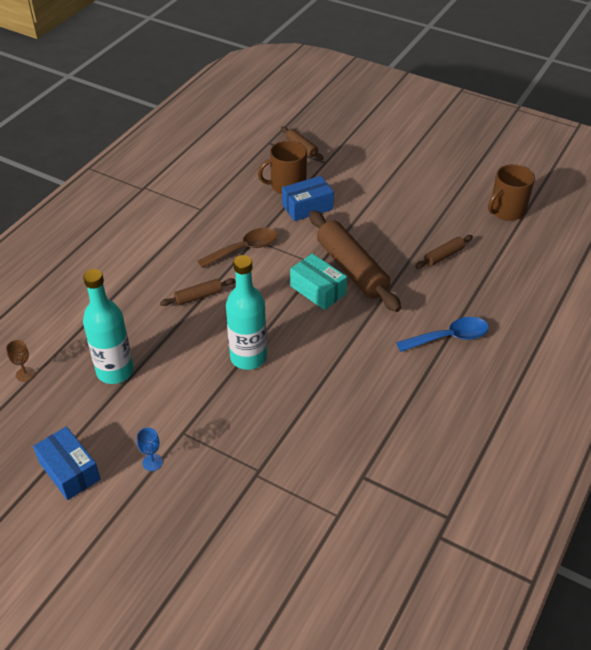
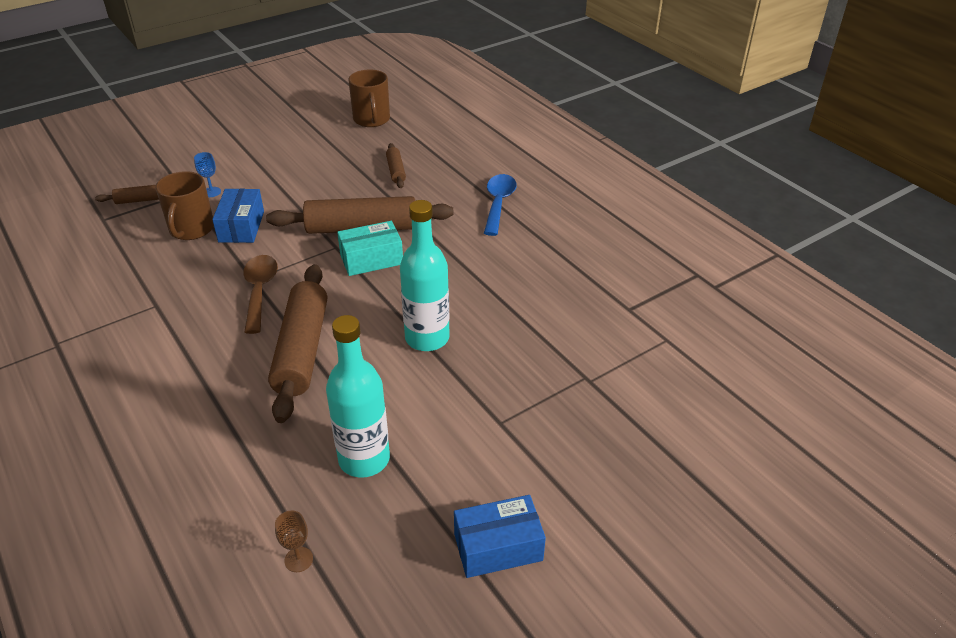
camera: 65 degrees left, 5 degrees down
blue goblet [137,428,163,471] -> blue goblet moved to [194,152,221,197]
brown rolling pin [160,278,235,306] -> brown rolling pin [268,264,327,423], size x2.10

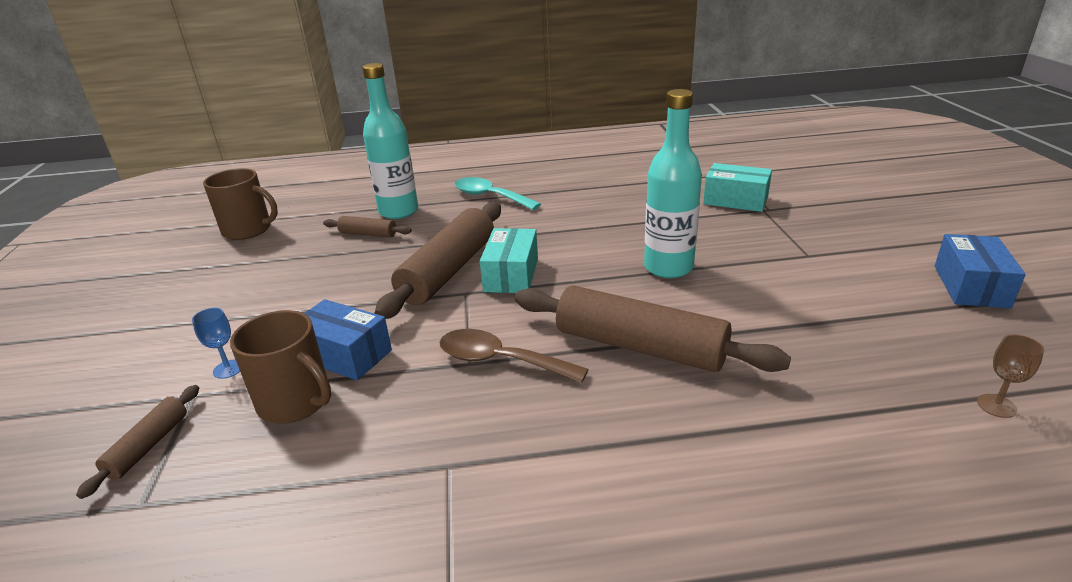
camera: 60 degrees left, 10 degrees down
turquoise bottle [326,315,390,478] -> turquoise bottle moved to [362,63,418,219]
blue spoon [484,174,517,236] -> turquoise spoon [455,177,541,210]
none -> turquoise box [703,163,772,212]

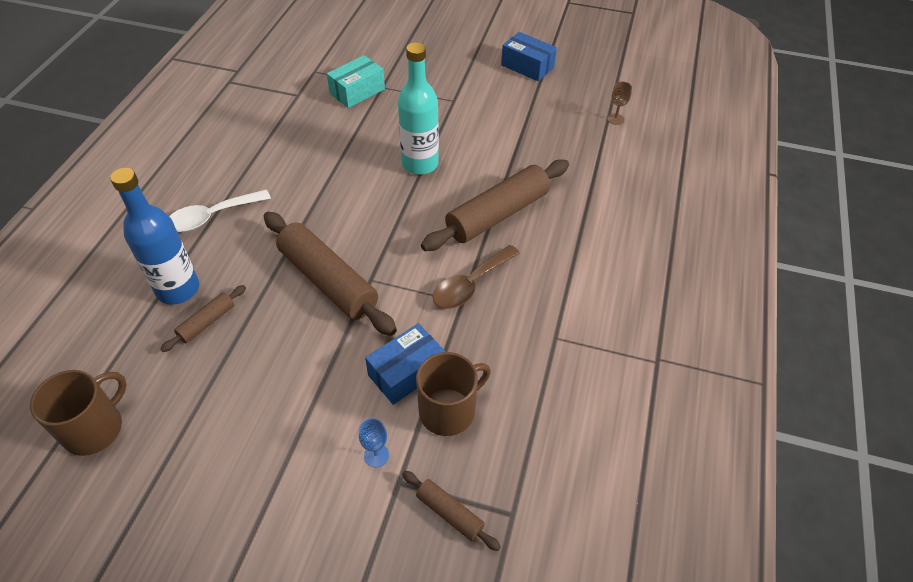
camera: 70 degrees left, 20 degrees up
turquoise bottle [362,63,418,219] -> blue bottle [110,168,199,304]
turquoise spoon [455,177,541,210] -> white spoon [169,190,271,232]
turquoise box [480,228,538,293] -> none

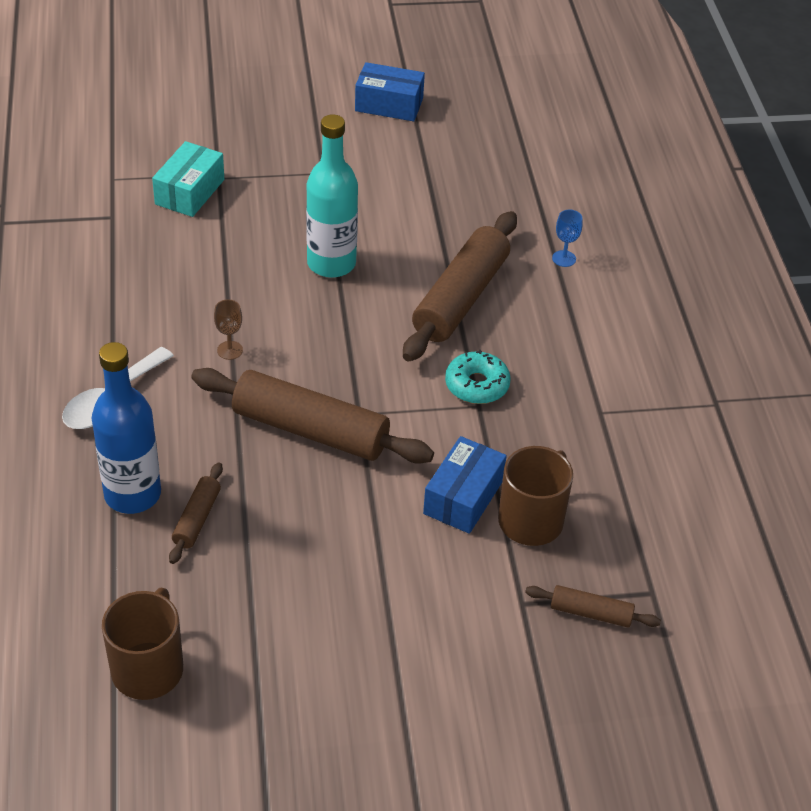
camera: 25 degrees left, 5 degrees down
blue goblet [359,418,389,468] -> blue goblet moved to [552,210,583,267]
brown spoon [433,245,520,309] -> turquoise donut [445,350,511,404]
brown goblet [607,82,632,125] -> brown goblet moved to [214,299,243,360]

